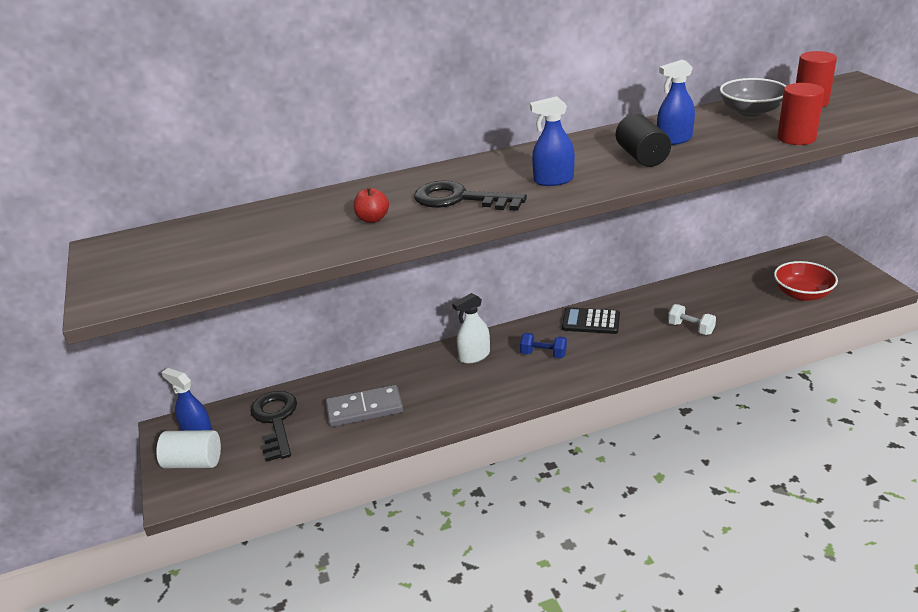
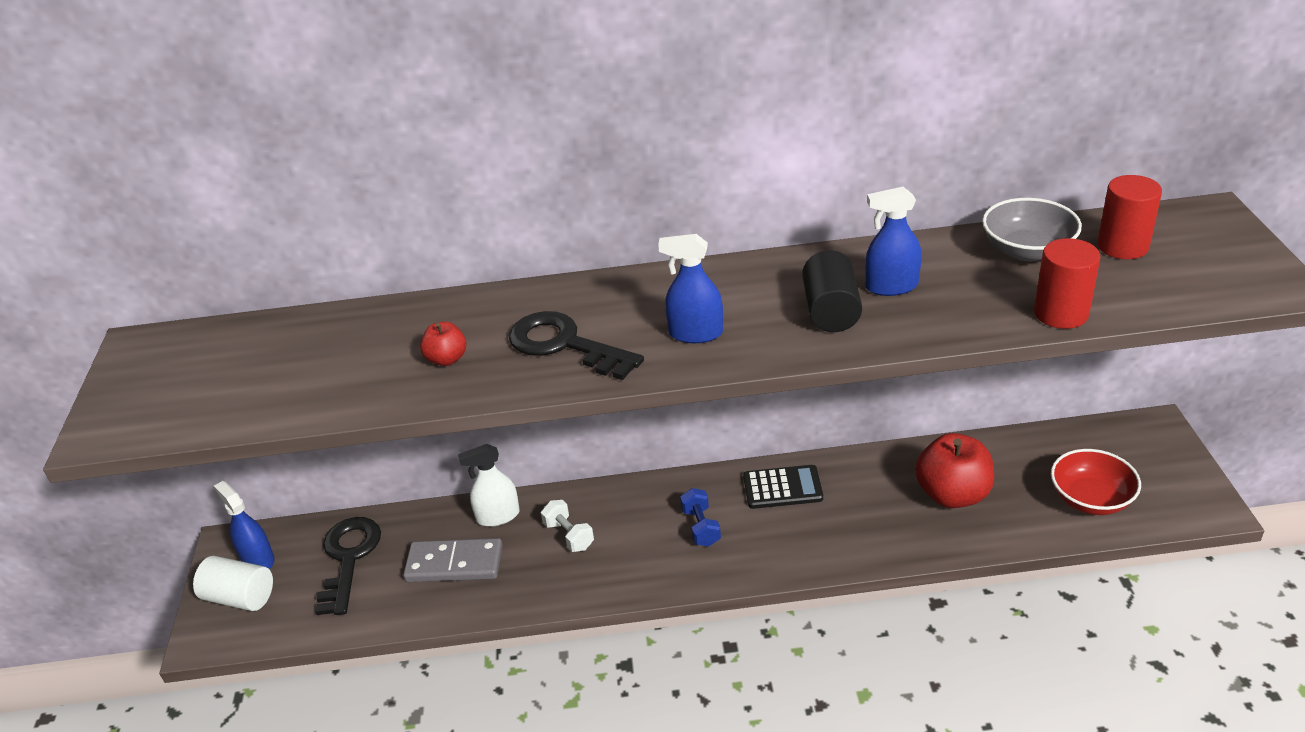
camera: 15 degrees right, 5 degrees up
white spray bottle [452,293,490,364] -> white spray bottle moved to [458,444,520,527]
blue dumbbell [520,333,567,358] -> blue dumbbell turned 45 degrees clockwise [680,488,721,547]
black calculator [562,307,620,334] -> black calculator turned 150 degrees clockwise [743,465,823,509]
white dumbbell [668,304,716,335] -> white dumbbell moved to [541,500,594,552]
none -> red apple [915,433,994,508]

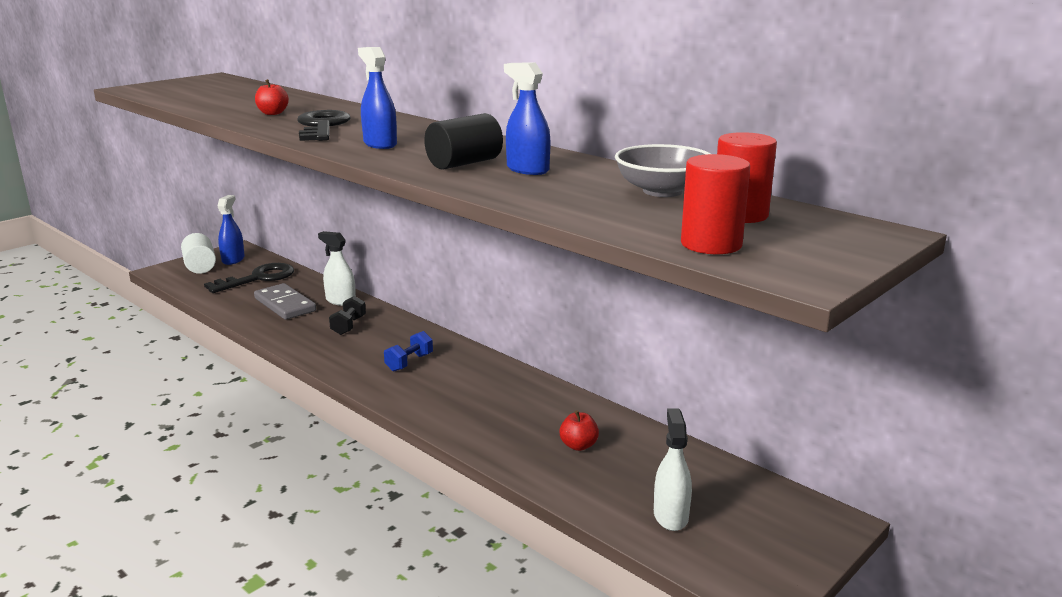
camera: 45 degrees right, 15 degrees down
white dumbbell [541,500,594,552] -> black dumbbell [329,296,366,335]
black calculator [743,465,823,509] -> none
red apple [915,433,994,508] -> red apple [559,410,599,451], size x0.50
red cylinder [1034,238,1100,329] -> red cylinder moved to [681,154,750,254]
red bowl [1051,449,1141,515] -> white spray bottle [654,408,692,531]

